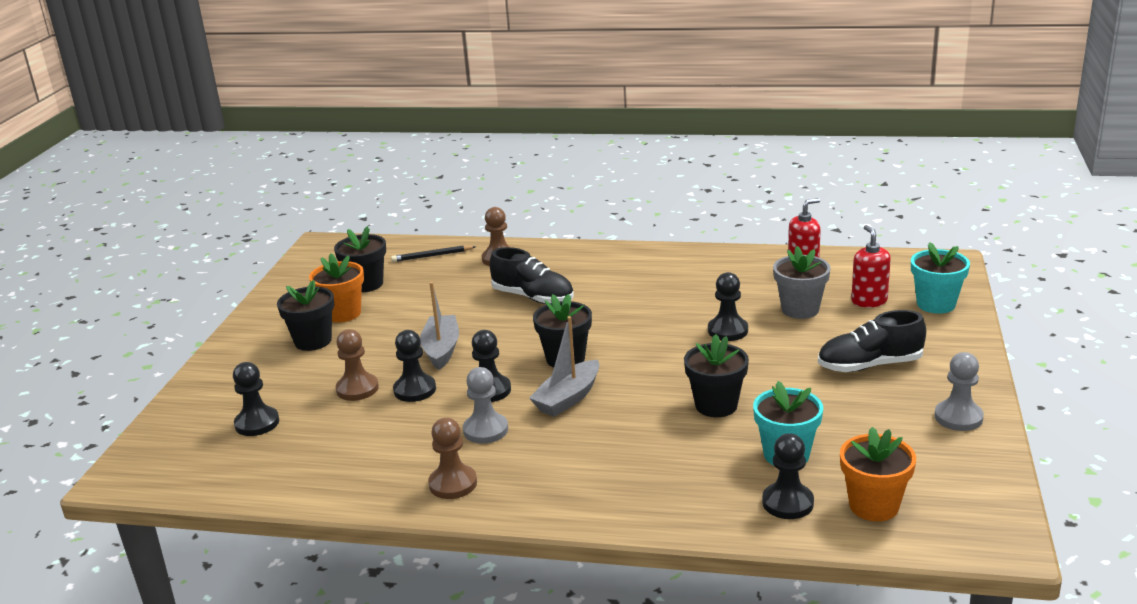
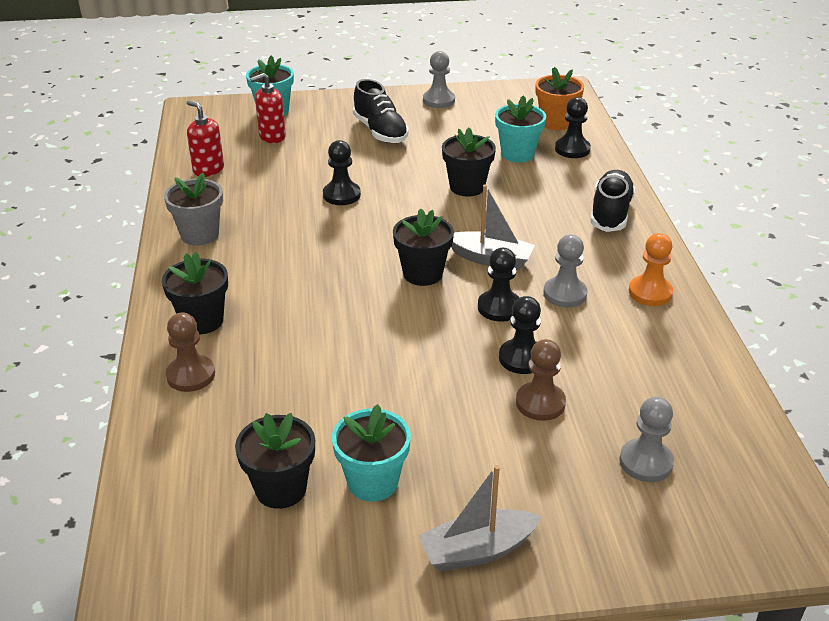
camera: 110 degrees left, 10 degrees up
black pawn [233,362,279,436] -> grey pawn [619,396,674,482]
black flower pot [277,280,334,351] -> black flower pot moved to [162,251,228,334]
orange flower pot [309,253,364,323] -> turquoise flower pot [332,404,411,502]
black pencil [391,245,476,262] -> none
grey boat [420,282,459,370] -> grey boat moved to [419,465,541,572]
brown pawn [428,418,477,499] -> orange pawn [629,233,673,306]
black shoe [490,247,574,304] -> black shoe moved to [590,170,635,232]
grey flower pot [773,246,831,319] -> grey flower pot moved to [164,173,223,246]

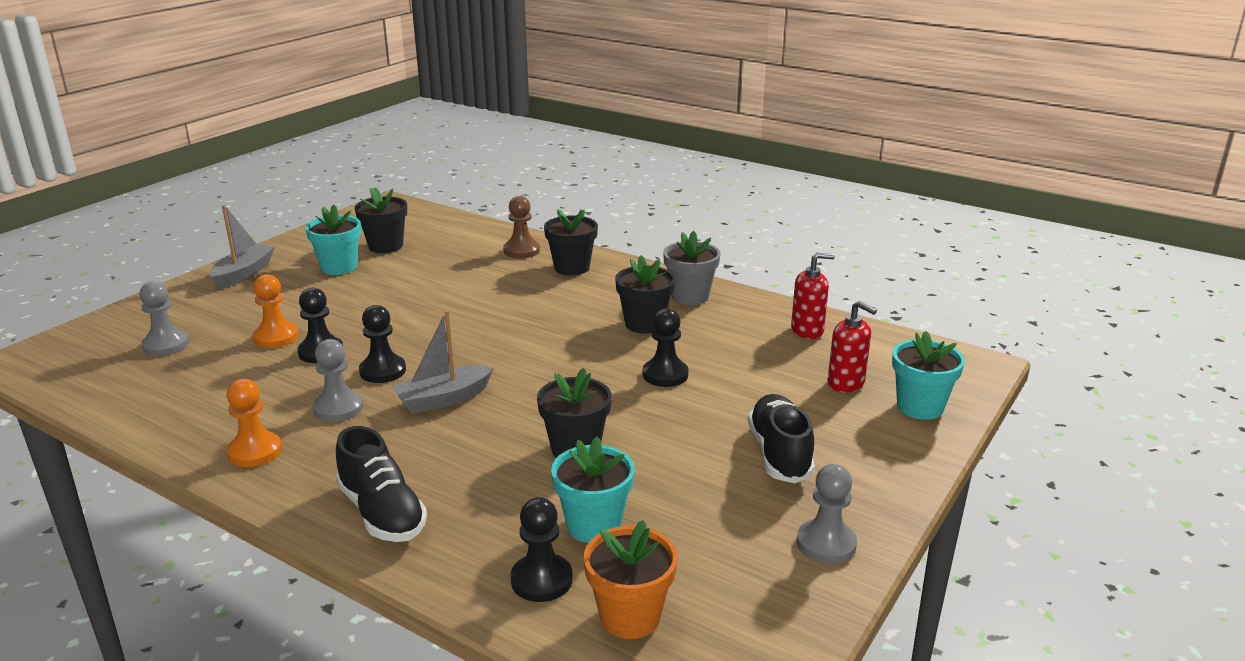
camera: 130 degrees right, 10 degrees down
red soap dispenser [250,73,286,143] -> red soap dispenser turned 120 degrees clockwise [828,301,877,392]
black shoe [353,79,409,143] -> black shoe turned 75 degrees clockwise [748,394,815,483]
black flower pot [393,209,454,286] -> black flower pot moved to [615,255,676,333]
brown pawn [516,339,566,421] -> orange pawn [253,274,299,348]

